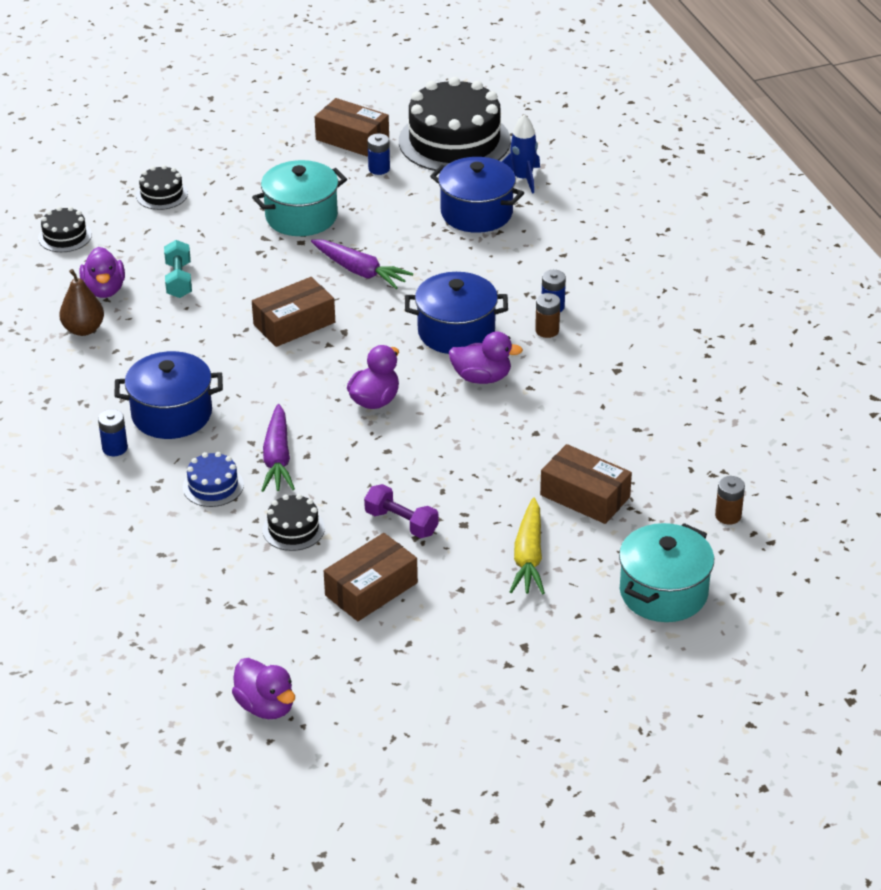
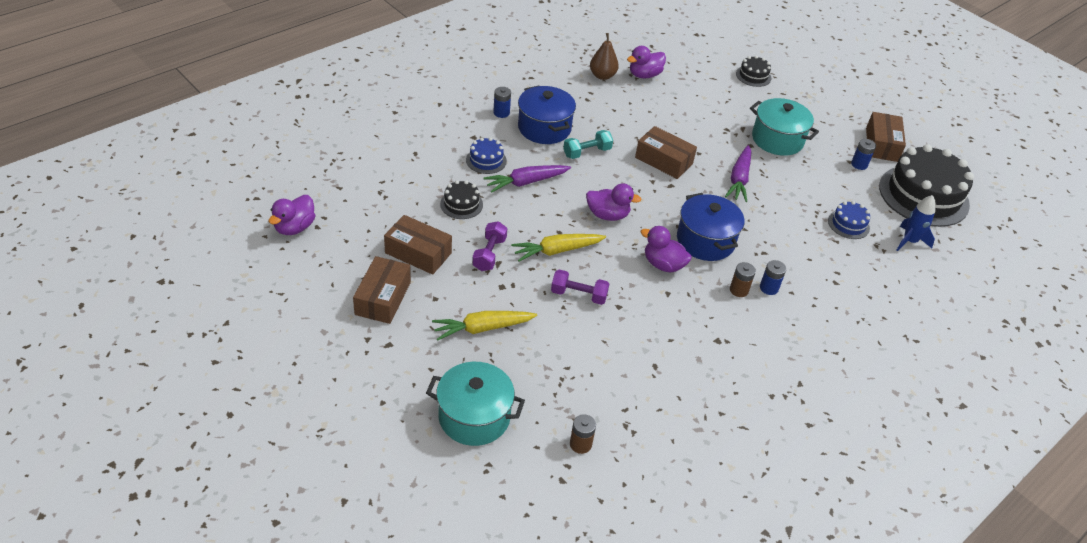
camera: 65 degrees right, 5 degrees up
black cake [38,207,92,252] -> none
turquoise dumbbell [164,240,192,298] -> turquoise dumbbell moved to [563,130,613,159]
blue pot [430,157,524,233] -> blue cake [828,201,870,239]
purple duck [449,332,523,384] -> purple duck turned 135 degrees clockwise [641,226,692,272]
brown box [540,444,632,524] -> brown box moved to [353,256,411,324]
none -> yellow carrot [511,234,606,262]
none -> purple dumbbell [551,269,609,305]

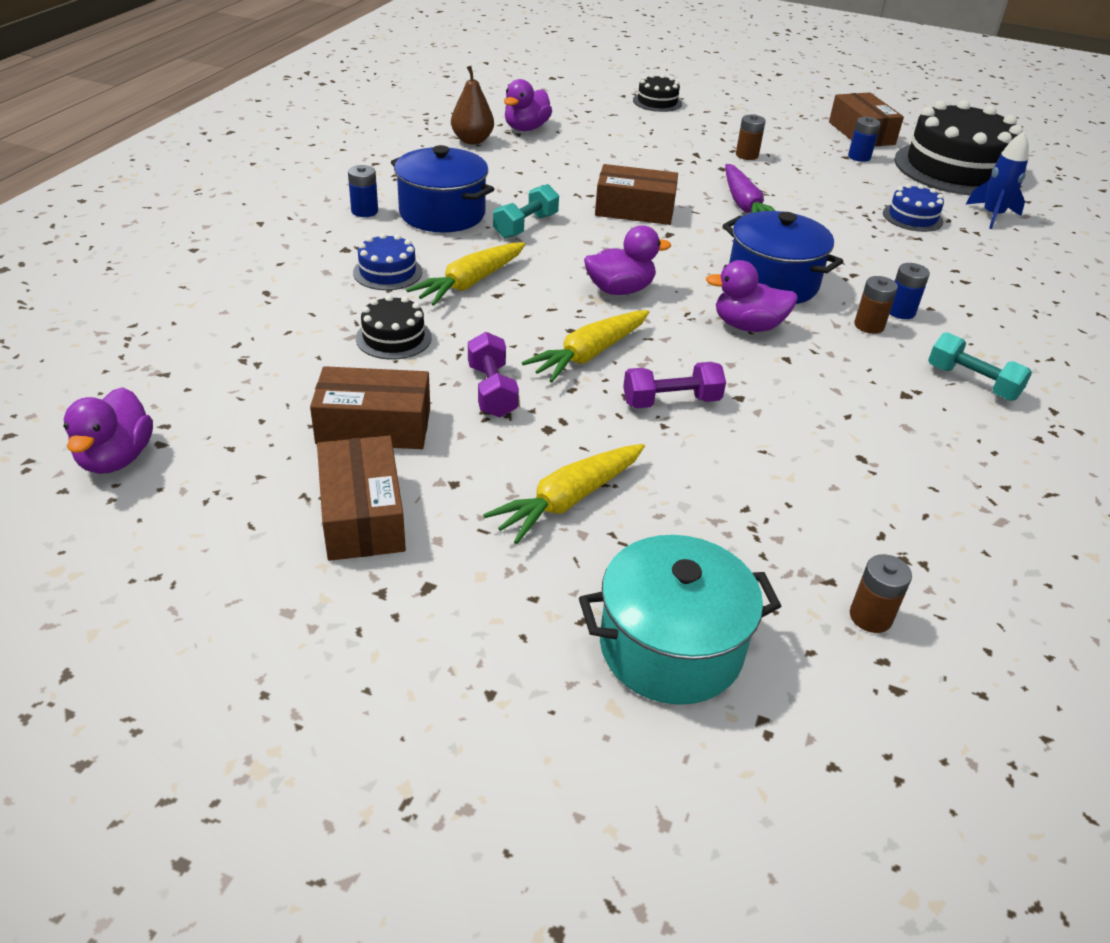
camera: 25 degrees left, 5 degrees down
purple carrot [483,165,571,193] -> yellow carrot [406,243,525,306]
turquoise pot [750,98,819,156] -> brown battery [736,114,766,160]
none -> turquoise dumbbell [928,332,1032,401]

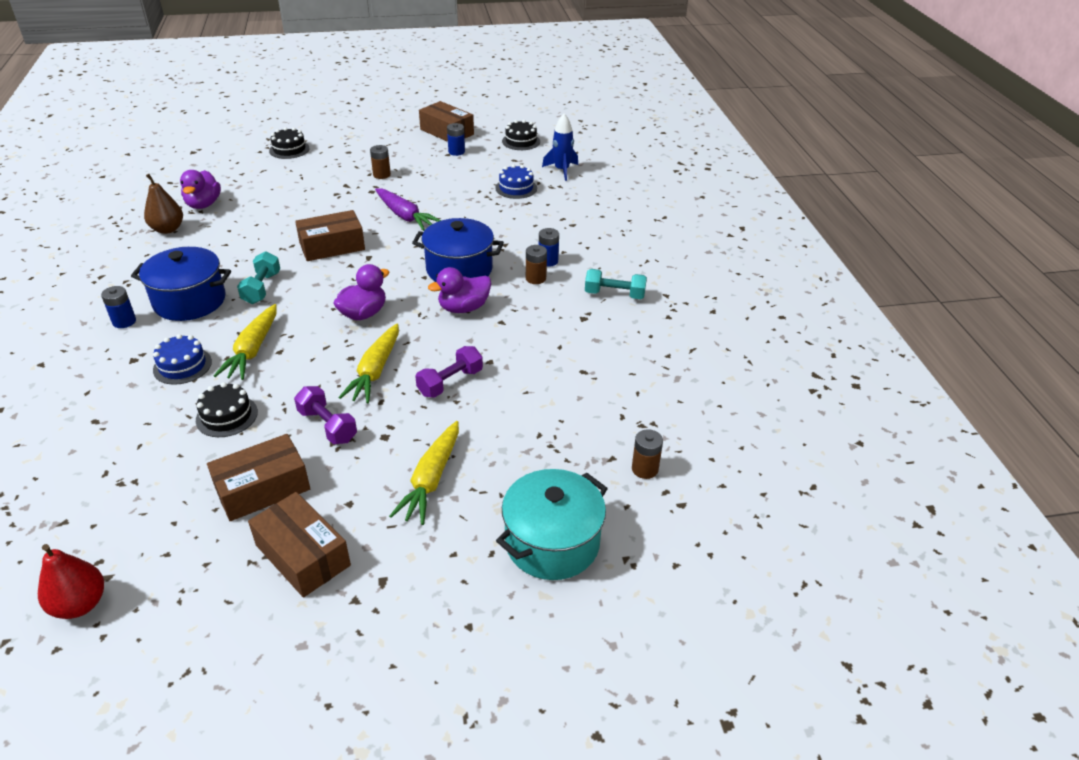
camera: 30 degrees left, 0 degrees up
purple duck [64,387,153,474] -> red pear [38,544,104,619]
black cake [894,100,1023,195] -> black cake [502,120,540,150], size x0.45

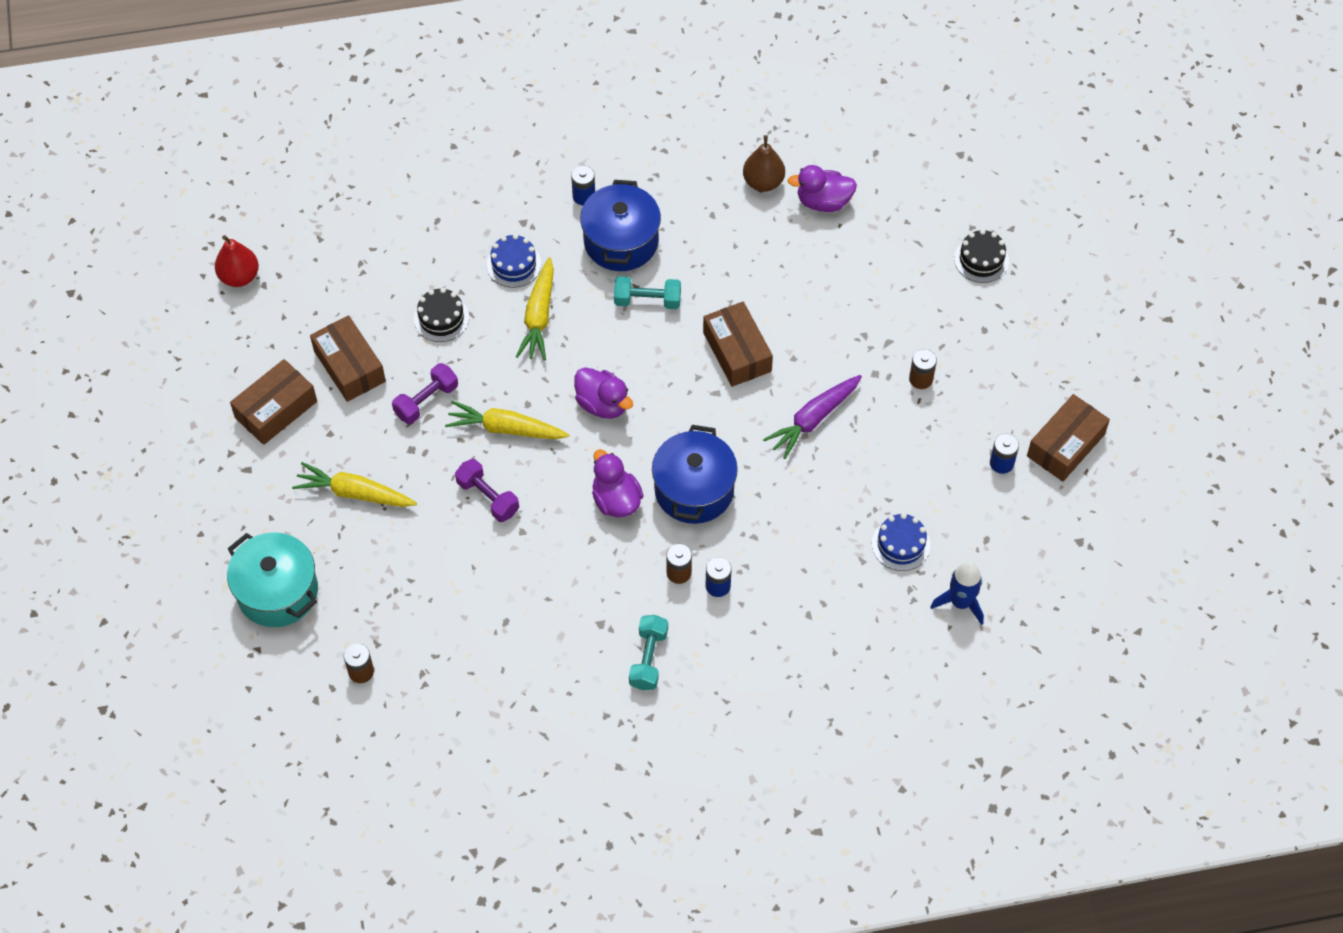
camera: 90 degrees right, 20 degrees up
yellow carrot [214,304,277,380] -> yellow carrot turned 90 degrees counterclockwise [516,257,554,361]
black cake [502,120,540,150] -> none

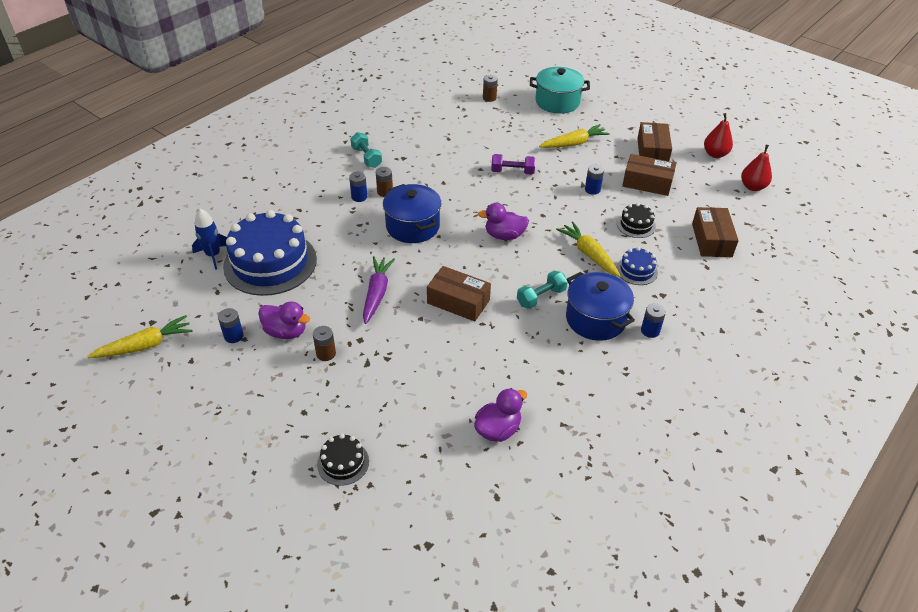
camera: 140 degrees right, 15 degrees down
purple dumbbell [392,363,458,424] -> blue battery [585,165,604,195]
yellow carrot [445,401,569,439] -> yellow carrot moved to [87,315,193,358]
purple duck [592,449,644,517] -> purple duck moved to [258,301,310,339]
brown pear [743,135,785,192] -> none
blue cake [872,513,930,571] -> blue cake [223,210,317,296], size x2.23
brown box [1027,394,1110,482] -> brown box moved to [692,207,739,257]
none -> red pear [704,113,733,158]

